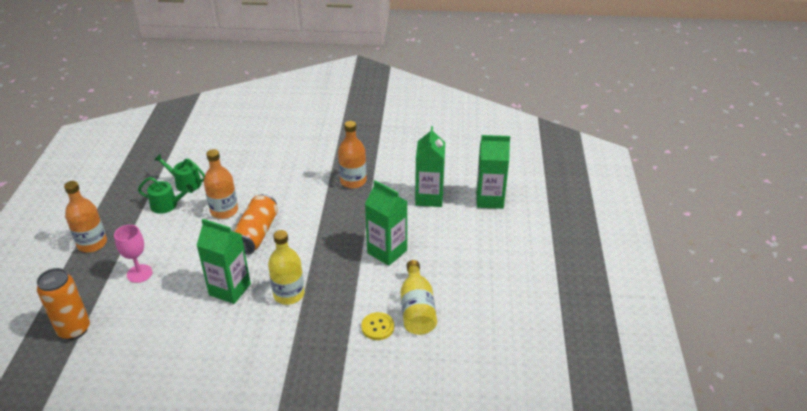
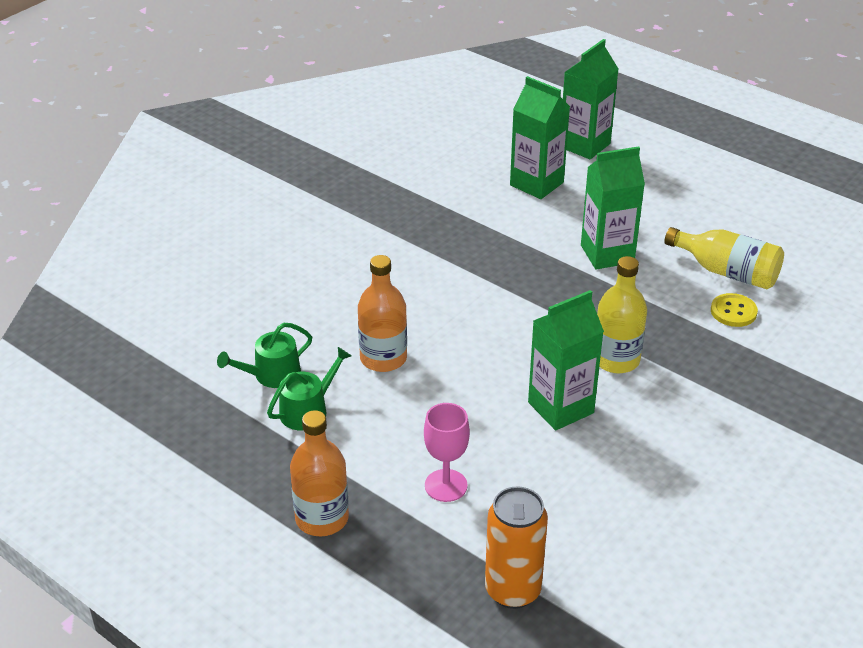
camera: 55 degrees left, 0 degrees up
orange can [233,194,278,255] -> none
orange bottle [338,121,367,188] -> none

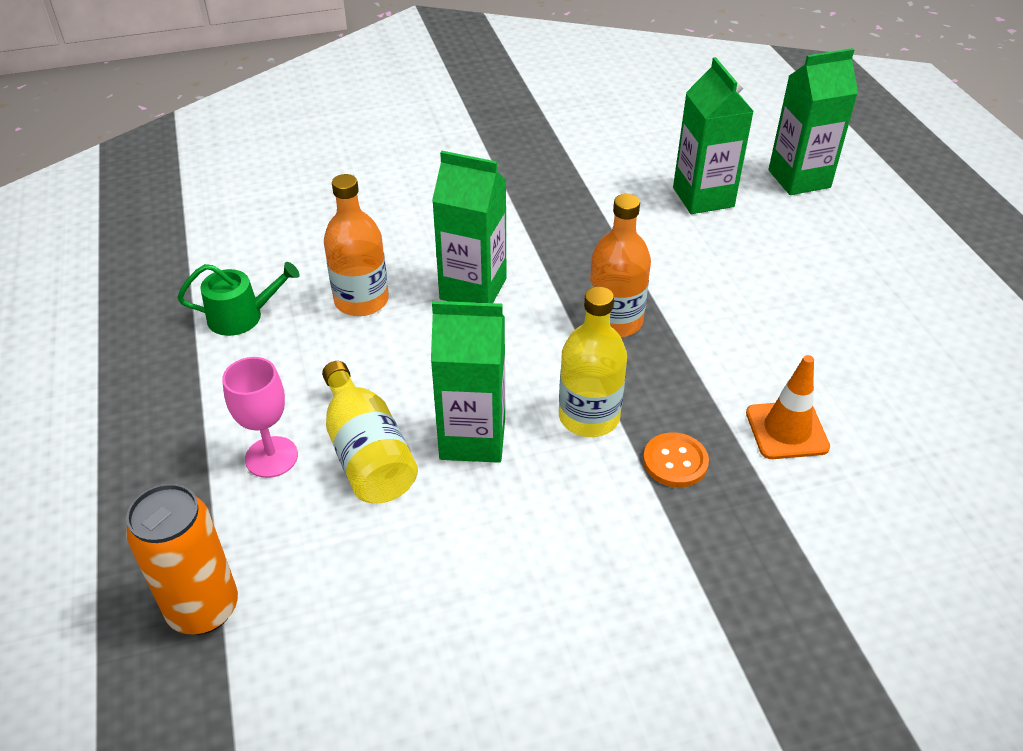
camera: 35 degrees right, 5 degrees up
green watering can [217,323,312,388] -> none
orange bottle [290,410,349,536] -> orange bottle moved to [589,194,651,337]
green carton [581,146,645,269] -> green carton moved to [432,151,506,303]
yellow bottle [664,227,784,289] -> yellow bottle moved to [322,361,418,503]
yellow button [711,293,758,327] -> orange traffic cone [746,355,830,459]
none -> orange button [643,432,709,487]

